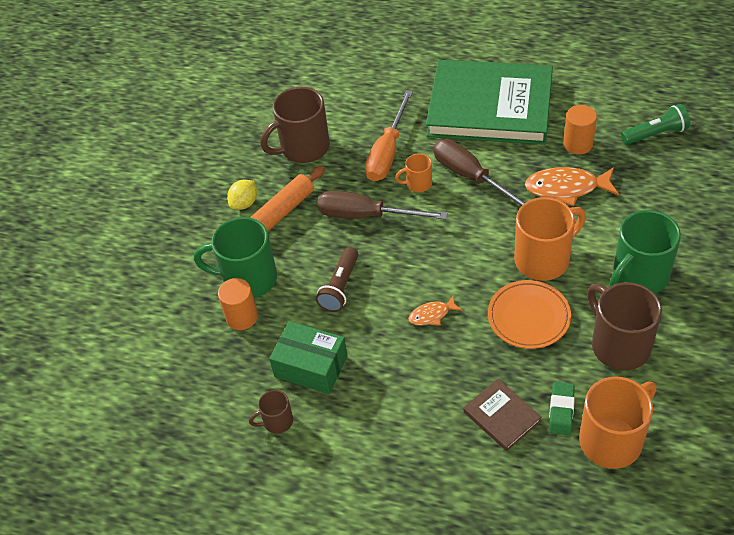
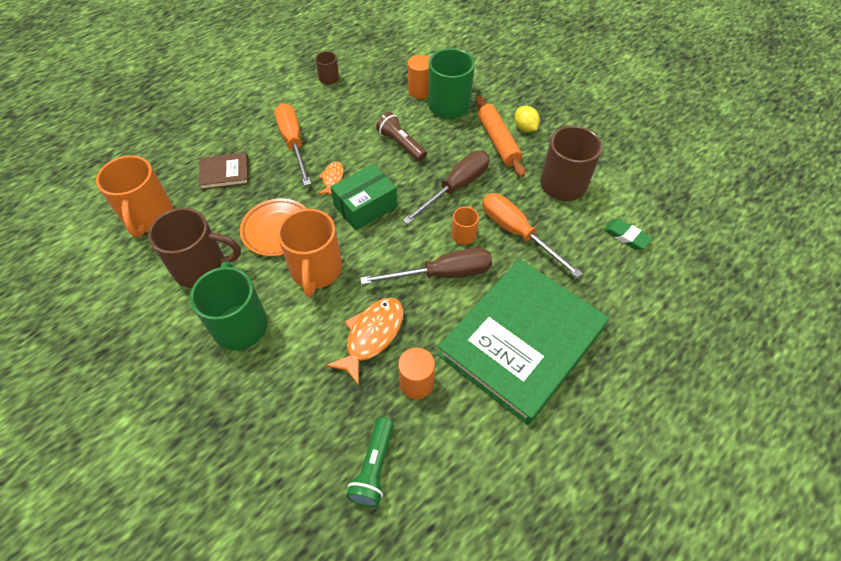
camera: 115 degrees right, 5 degrees up
green box [269,321,347,394] -> green box moved to [331,164,397,230]
green eraser [549,382,575,435] -> green eraser moved to [604,219,652,250]
none -> orange screwdriver [274,103,311,186]

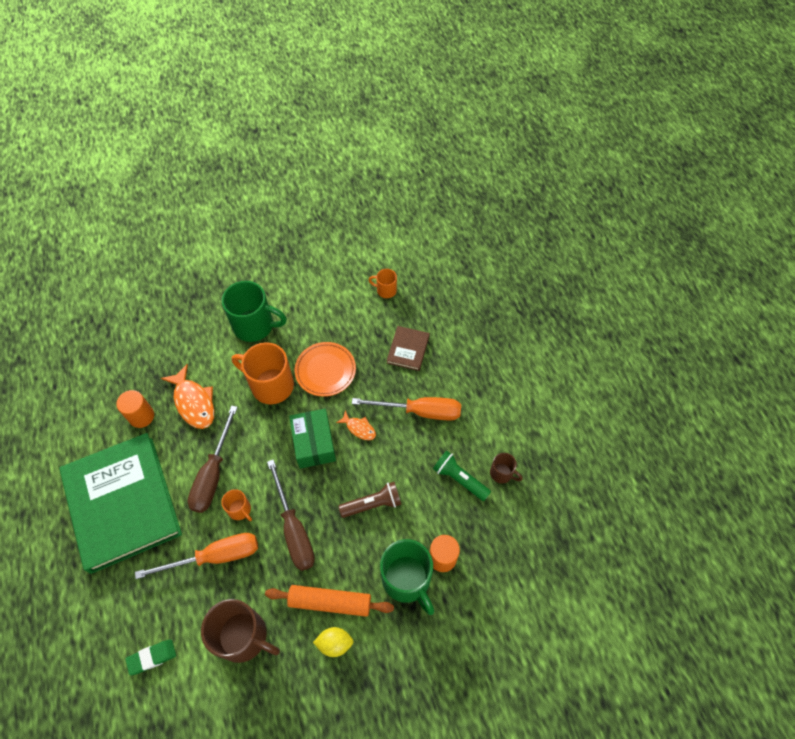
camera: 115 degrees right, 5 degrees up
orange mug [96,155,173,237] -> orange mug [369,269,397,298], size x0.50
brown mug [148,208,241,288] -> none
green flashlight [346,417,394,507] -> green flashlight moved to [433,451,491,501]

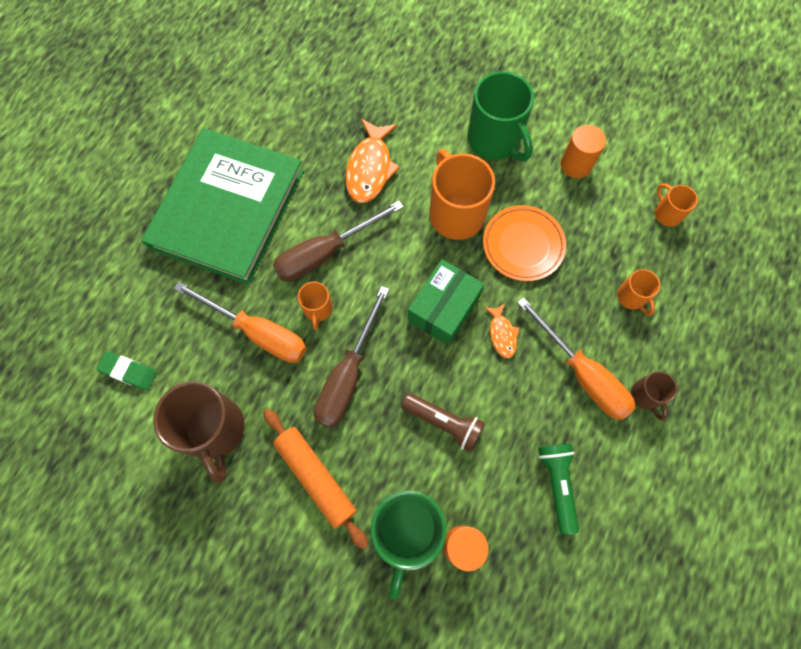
camera: 45 degrees right, 10 degrees up
orange cylinder [116,390,154,428] -> orange cylinder moved to [561,125,606,178]
yellow lemon [313,627,354,657] -> none
brown book [387,326,430,371] -> orange mug [617,269,660,316]
brown mug [490,453,523,483] -> brown mug moved to [631,371,677,420]

